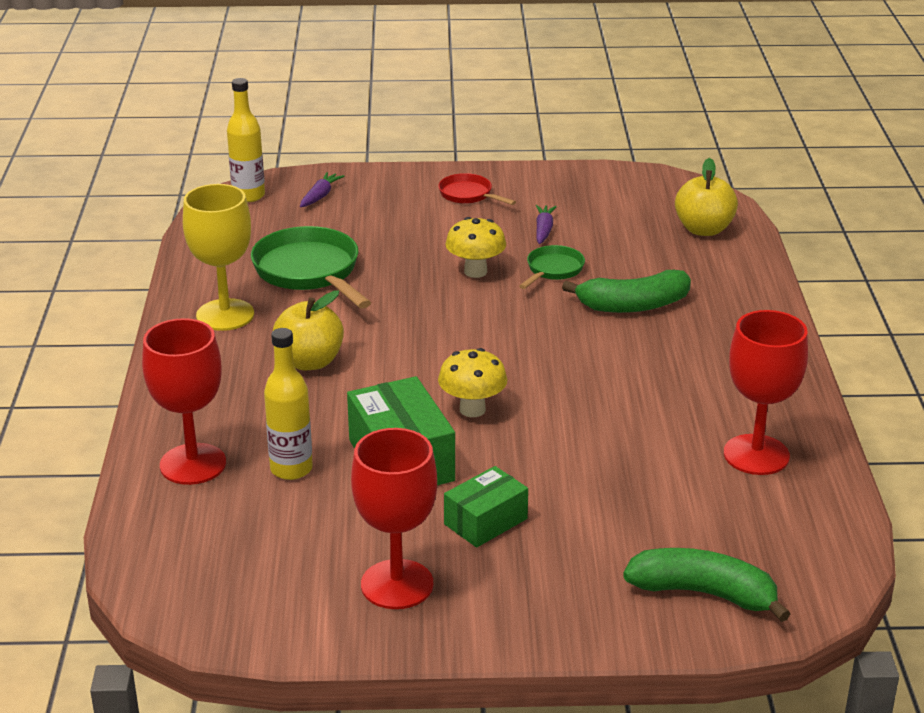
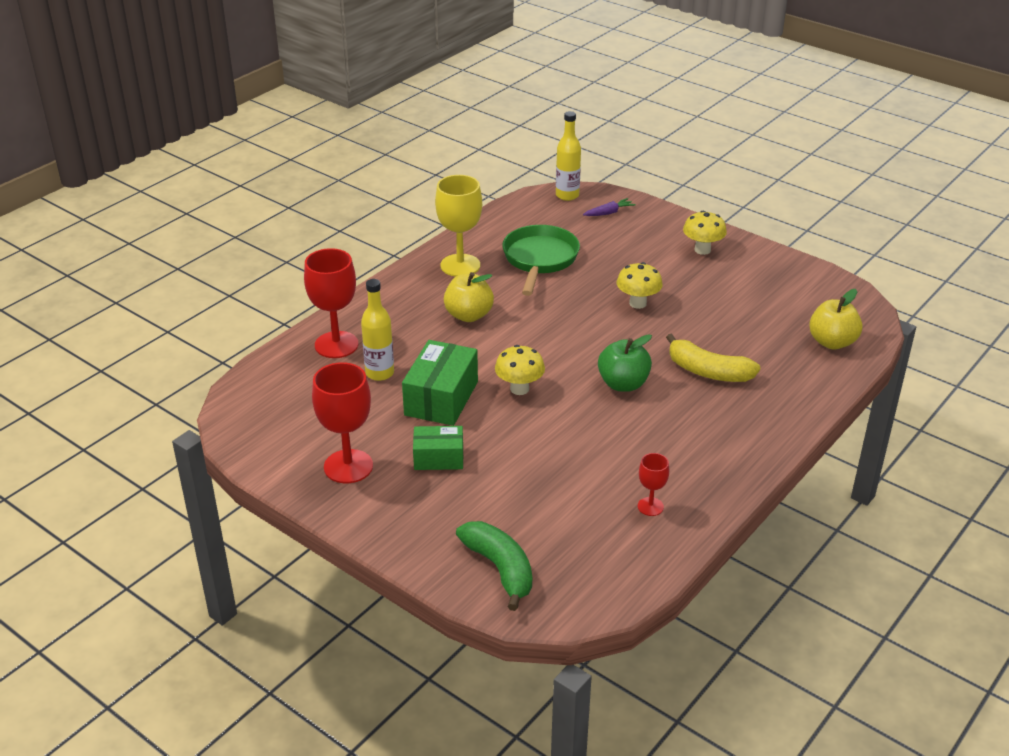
camera: 40 degrees right, 5 degrees up
red pan [438,173,516,205] -> yellow mushroom [683,211,727,255]
green pan [519,245,585,289] -> none
purple carrot [536,205,557,244] -> none
green banana [562,270,691,313] -> yellow banana [666,334,760,382]
red goblet [724,310,808,475] -> red goblet [638,453,669,516], size x0.52
none -> green apple [598,334,652,392]

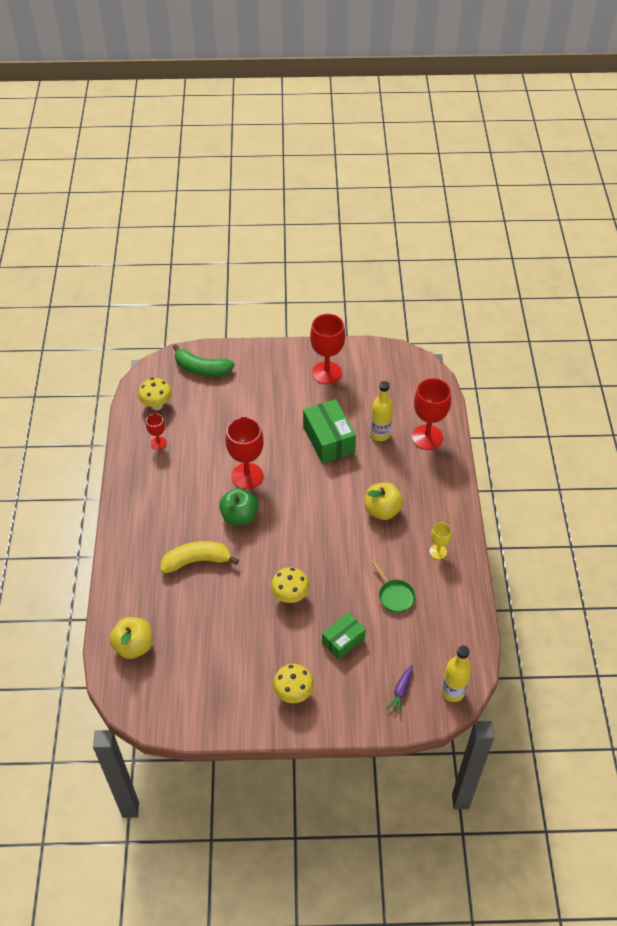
camera: 140 degrees right, 15 degrees up
green box [413,426,463,470] -> green box moved to [322,612,366,660]
yellow goblet [435,175,482,277] -> yellow goblet [430,522,452,559], size x0.52
yellow mushroom [495,345,545,395] -> yellow mushroom moved to [138,378,172,410]
green pan [502,225,580,296] -> green pan [372,561,416,613], size x0.54
none -> red goblet [226,417,264,489]

